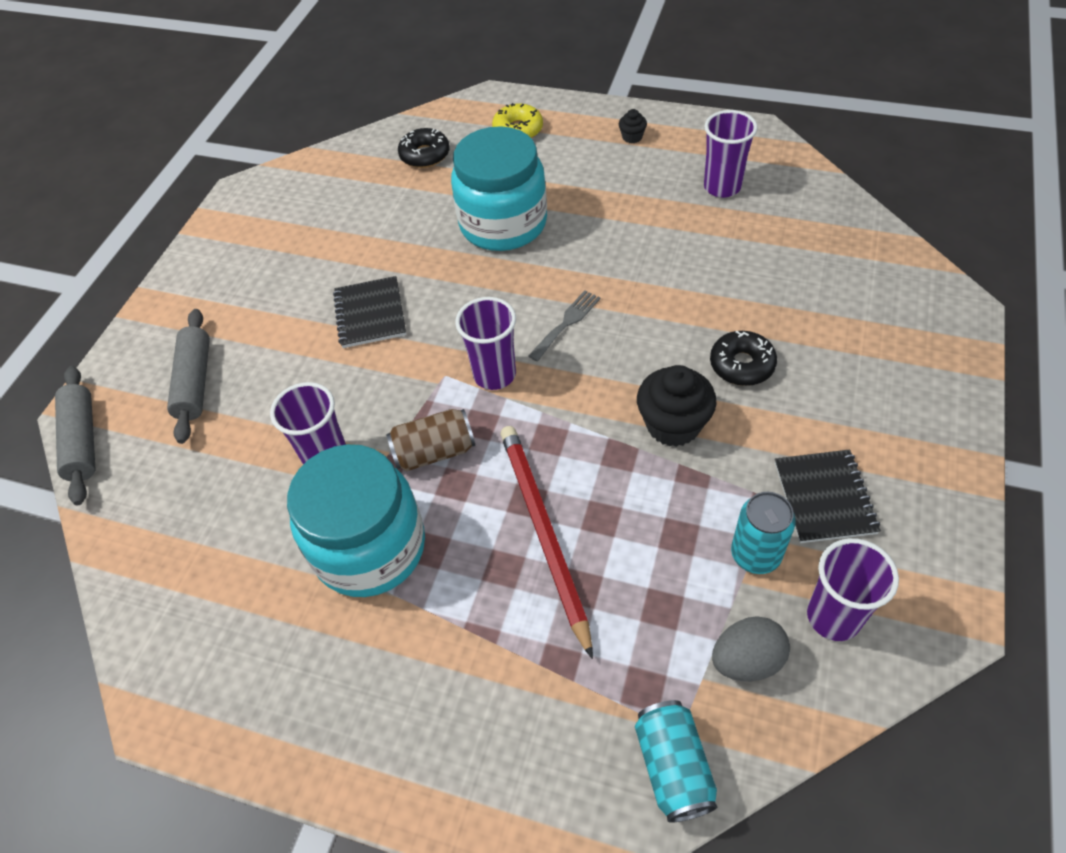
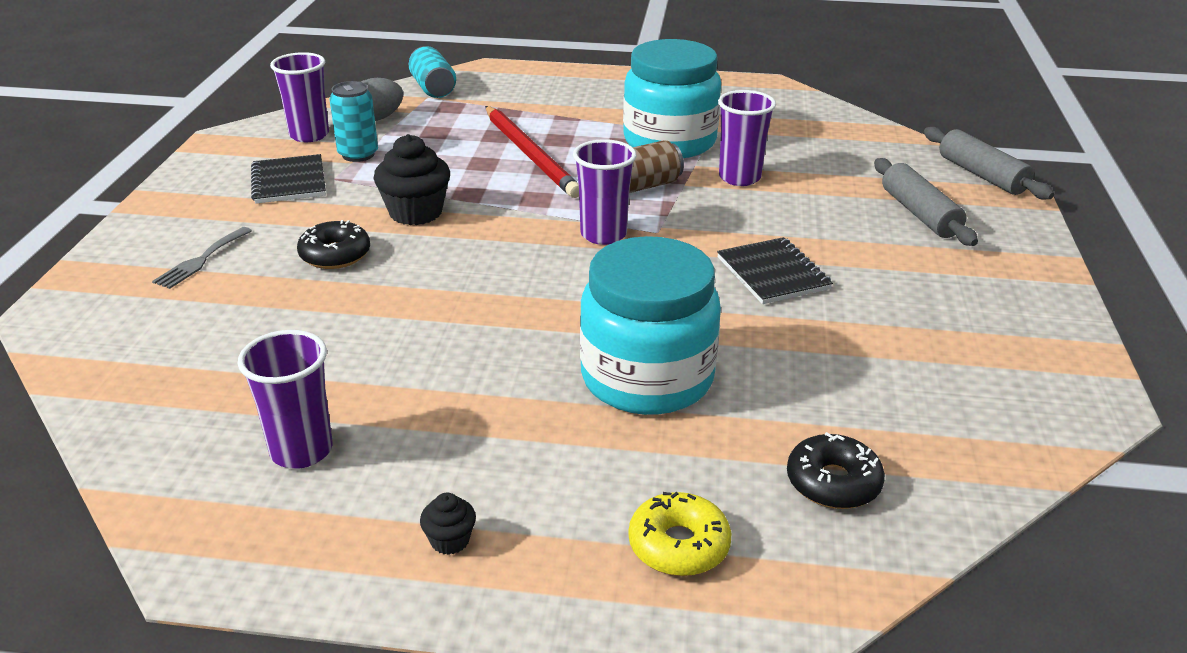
camera: 165 degrees right, 20 degrees down
grey fork [529,290,600,361] -> grey fork moved to [152,227,252,289]

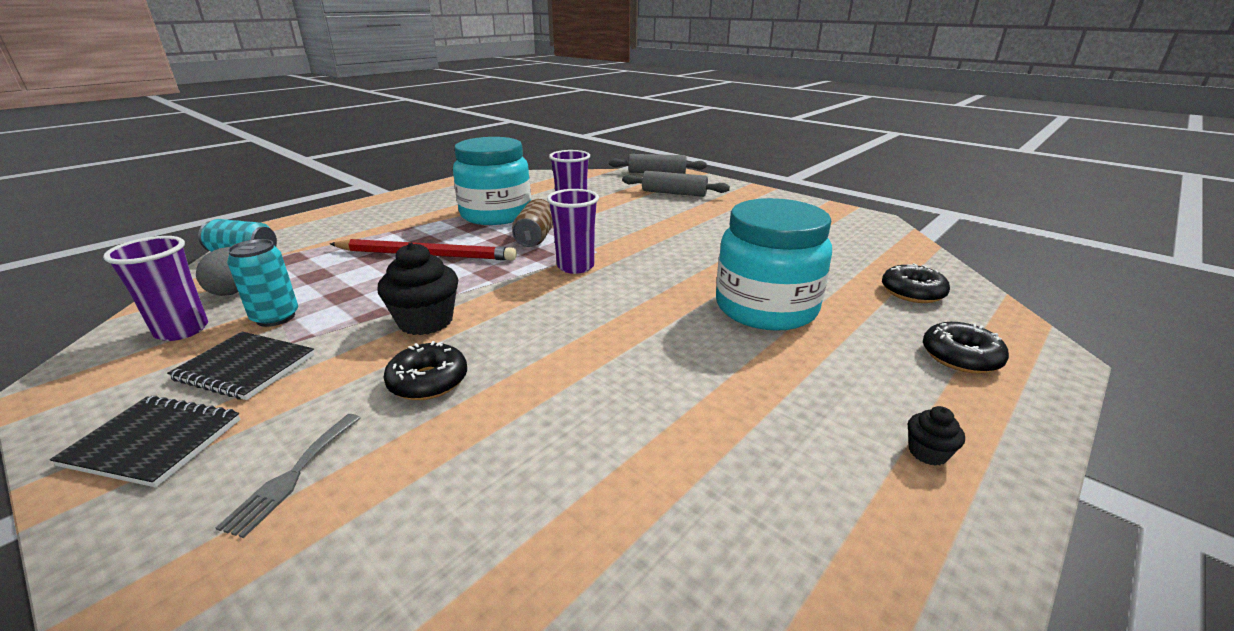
camera: 55 degrees left, 5 degrees down
grey fork [152,227,252,289] -> grey fork turned 45 degrees clockwise [216,414,361,538]
purple cup [238,330,333,469] -> none
yellow donut [629,492,731,576] -> black donut [923,322,1009,374]
black notebook [717,237,833,304] -> black notebook moved to [50,396,241,487]

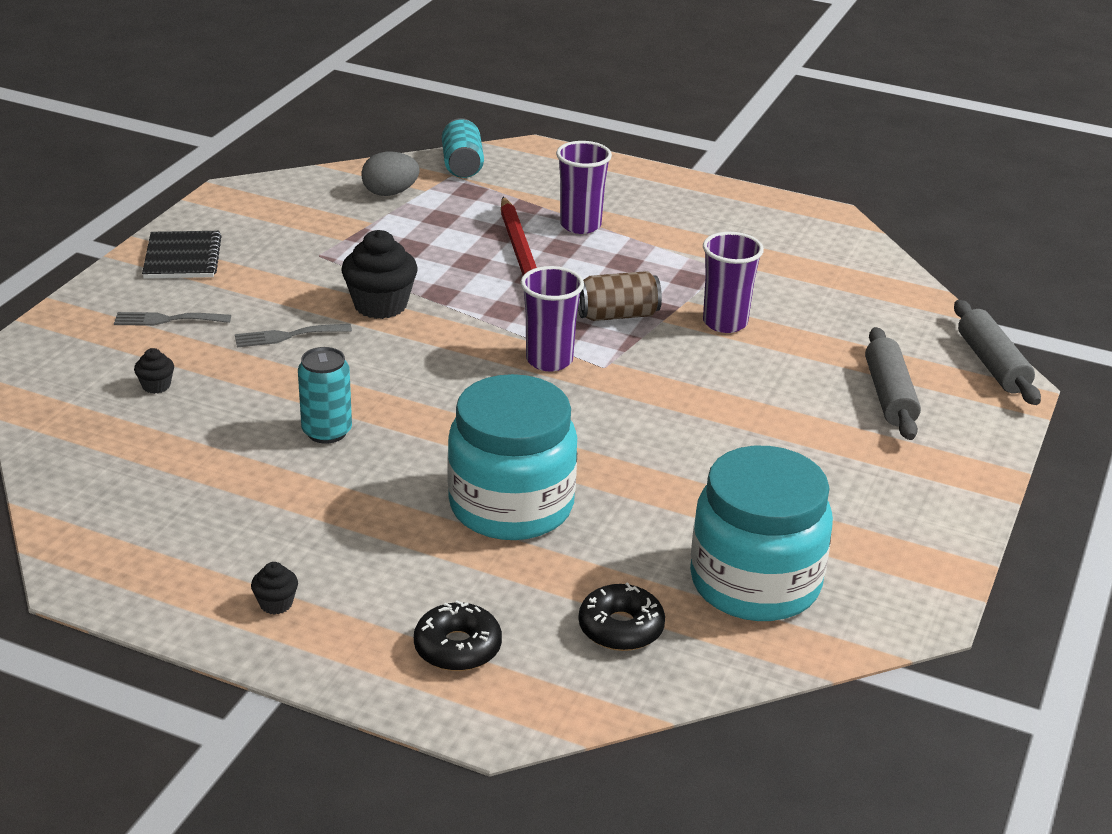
camera: 70 degrees right, 5 degrees up
purple cup [103,236,208,341] -> purple cup moved to [556,141,612,234]
black notebook [167,332,315,400] -> none
turquoise can [227,239,298,327] -> turquoise can moved to [298,347,352,444]
black donut [383,341,467,400] -> grey fork [235,324,352,347]
turquoise jar [453,137,531,225] -> turquoise jar moved to [690,446,833,621]
none -> black cupcake [134,348,174,394]

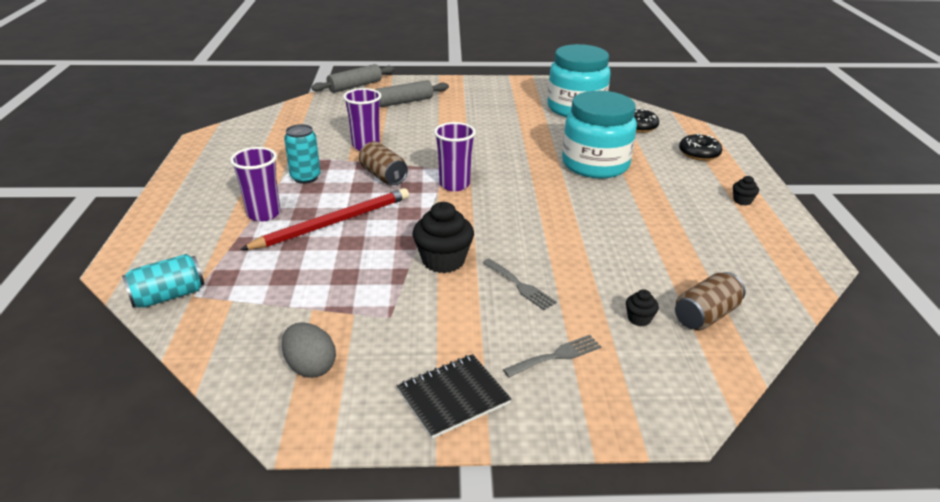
camera: 115 degrees left, 0 degrees up
grey fork [114,312,231,326] -> grey fork turned 90 degrees counterclockwise [503,335,602,378]
turquoise can [298,347,352,444] -> turquoise can moved to [284,124,320,184]
grey egg [361,152,420,196] -> grey egg moved to [282,322,336,378]
none -> brown can [675,272,745,330]

